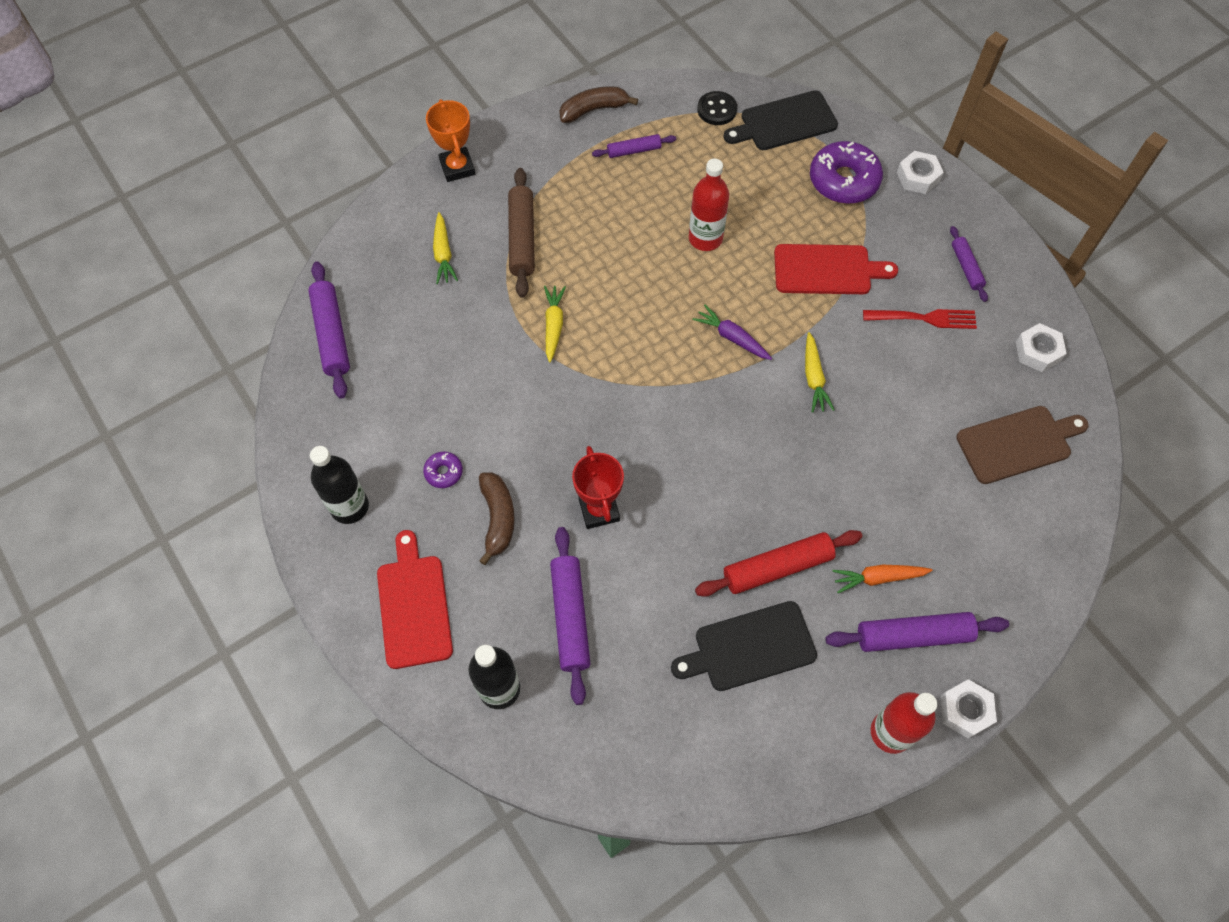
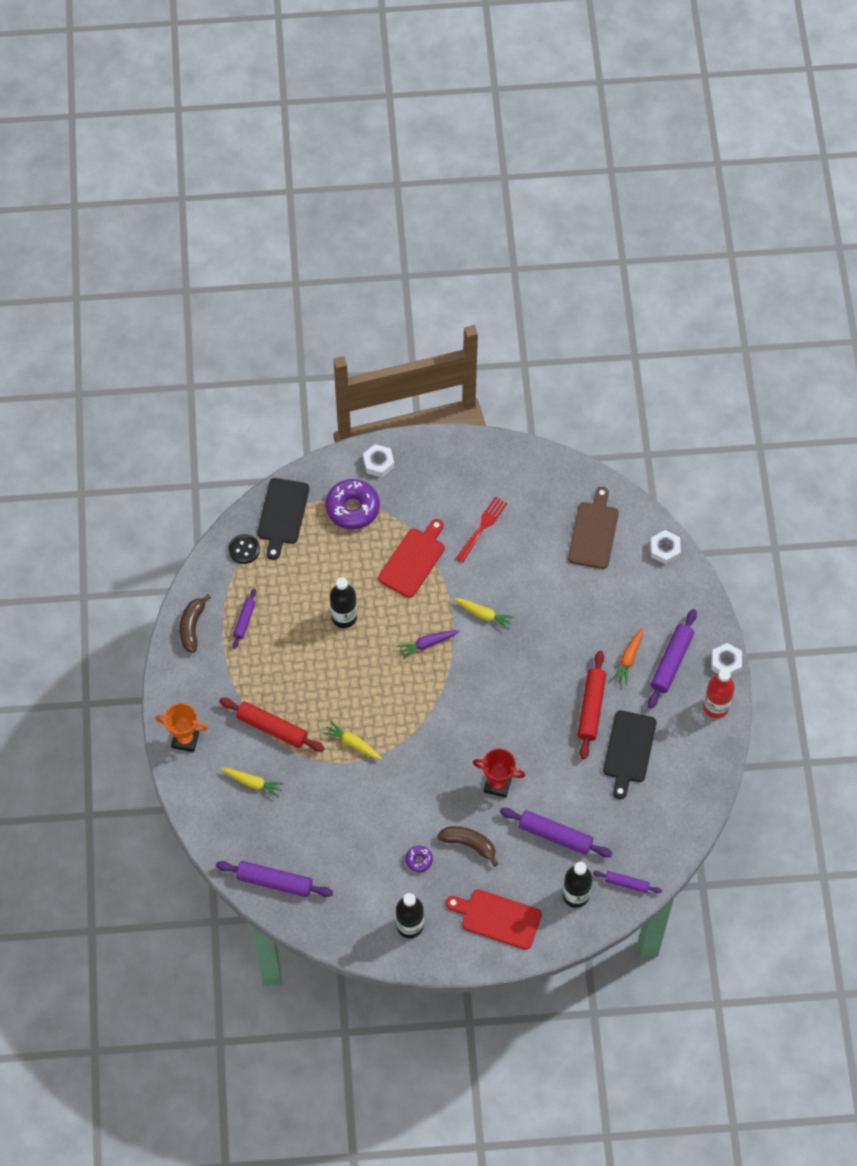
camera: 60 degrees left, 0 degrees up
brown rolling pin [508,168,535,298] -> red rolling pin [219,698,325,752]
red bottle [689,158,729,251] -> black bottle [330,577,357,628]
purple rolling pin [950,226,988,302] -> purple rolling pin moved to [593,871,662,893]
white nut [1016,323,1067,372] -> white nut moved to [650,530,681,565]

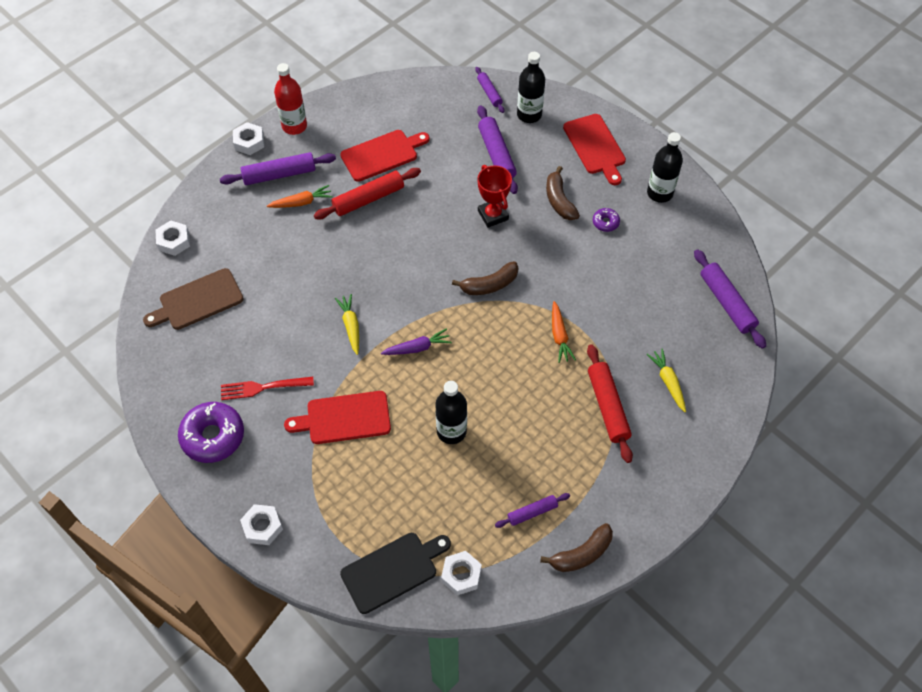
camera: 130 degrees left, 5 degrees down
orange trophy [155,703,208,752] -> none
black button [228,534,260,564] -> white nut [441,551,482,595]
yellow carrot [323,721,382,759] -> orange carrot [552,301,576,363]
purple donut [325,479,380,529] -> purple donut moved to [178,402,244,463]
purple carrot [397,630,459,659] -> purple carrot turned 45 degrees counterclockwise [381,328,452,355]
black cutting board [603,710,657,799] -> red cutting board [340,130,430,182]
none -> brown banana [452,261,519,295]

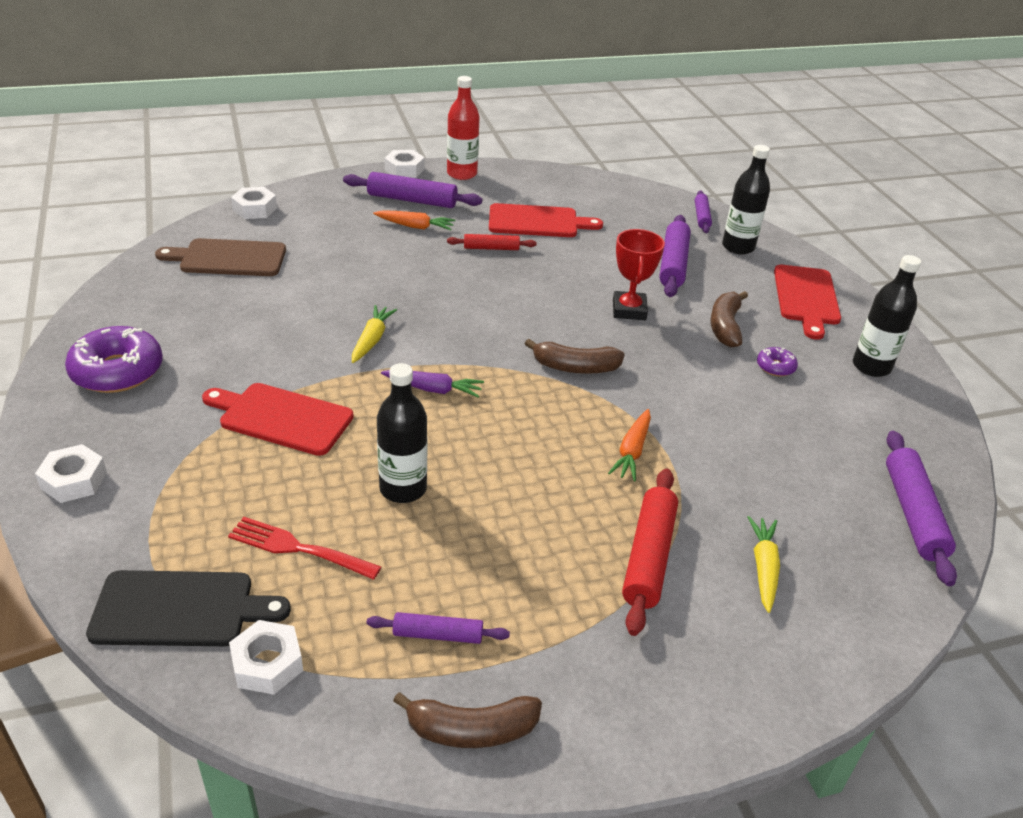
camera: 25 degrees right, 20 degrees down
red fork [221,377,314,400] -> red fork moved to [228,517,381,580]
red rolling pin [314,168,421,220] -> red rolling pin [447,234,537,250], size x0.59

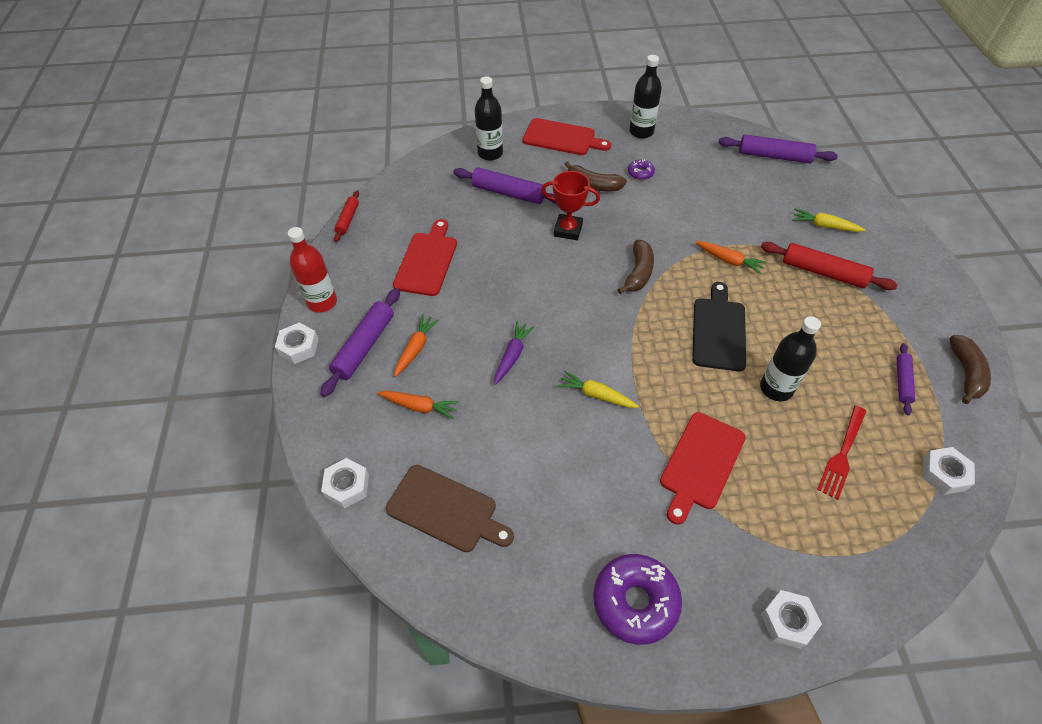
camera: 75 degrees left, 15 degrees up
black cutting board [86,570,291,646] -> black cutting board moved to [692,282,746,371]
brown cutting board [155,238,286,276] -> brown cutting board turned 75 degrees counterclockwise [386,465,514,552]
purple carrot [381,370,484,398] -> purple carrot moved to [494,321,535,385]
red rolling pin [447,234,537,250] -> red rolling pin moved to [334,191,359,242]
purple rolling pin [695,190,712,233] -> none
none -> orange carrot [377,391,459,419]

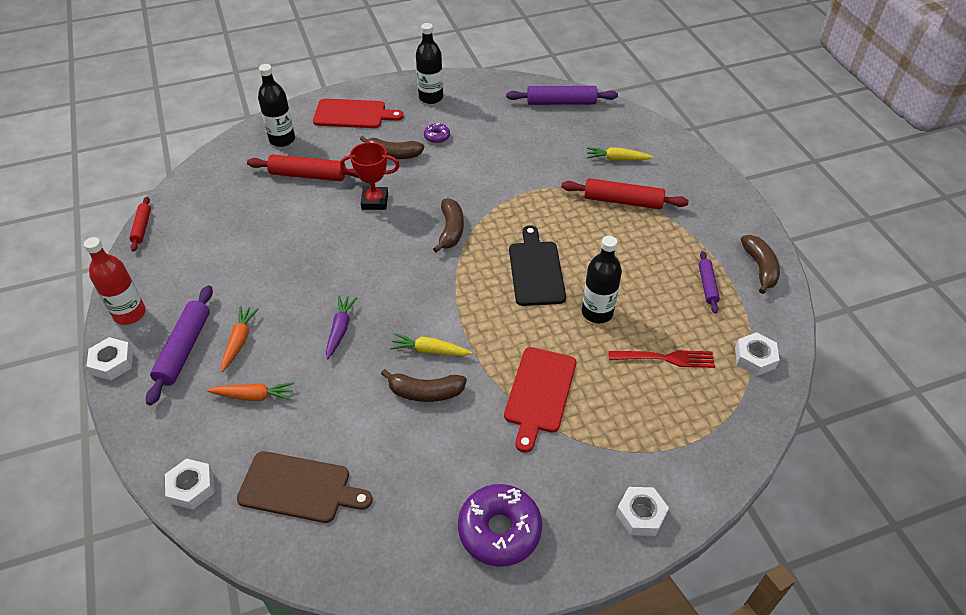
camera: 15 degrees left, 5 degrees down
red cutting board [393,219,457,296] -> none
purple rolling pin [453,167,556,204] -> red rolling pin [247,154,359,181]
orange carrot [695,241,767,274] -> none
red fork [817,406,866,500] -> red fork turned 105 degrees counterclockwise [608,350,715,368]
none -> brown banana [381,369,467,402]

